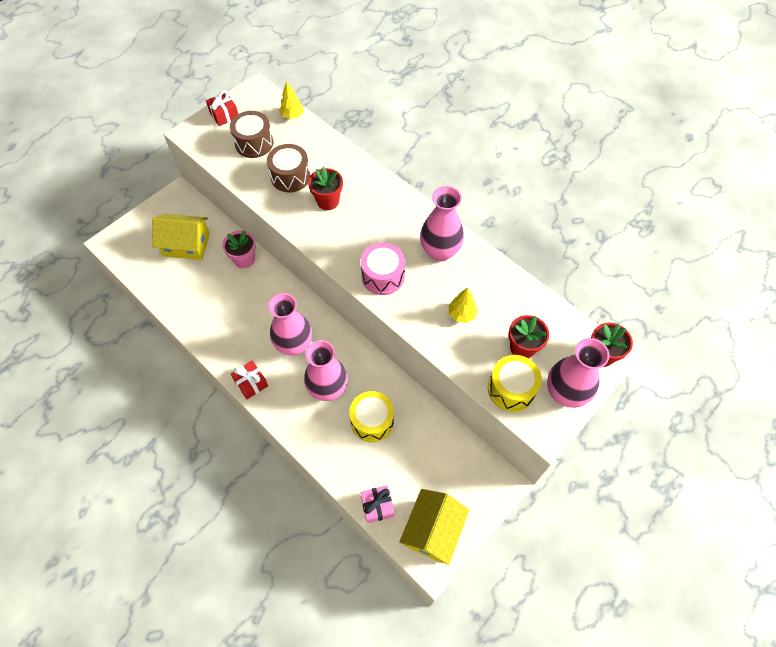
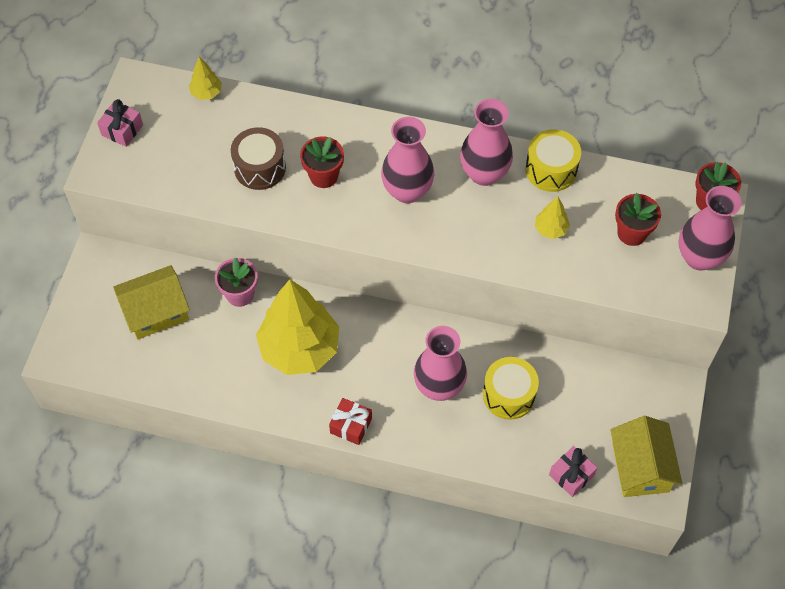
camera: 30 degrees left, 0 degrees up
red gift [206,90,238,126] -> pink gift [97,99,143,147]
brown drum [230,111,273,158] -> none
pink vase [268,293,312,355] -> pink vase moved to [381,117,434,203]
pink drum [361,242,405,295] -> none
yellow drum [488,355,542,412] -> yellow drum moved to [525,129,581,192]
none -> yellow tree [256,279,339,375]

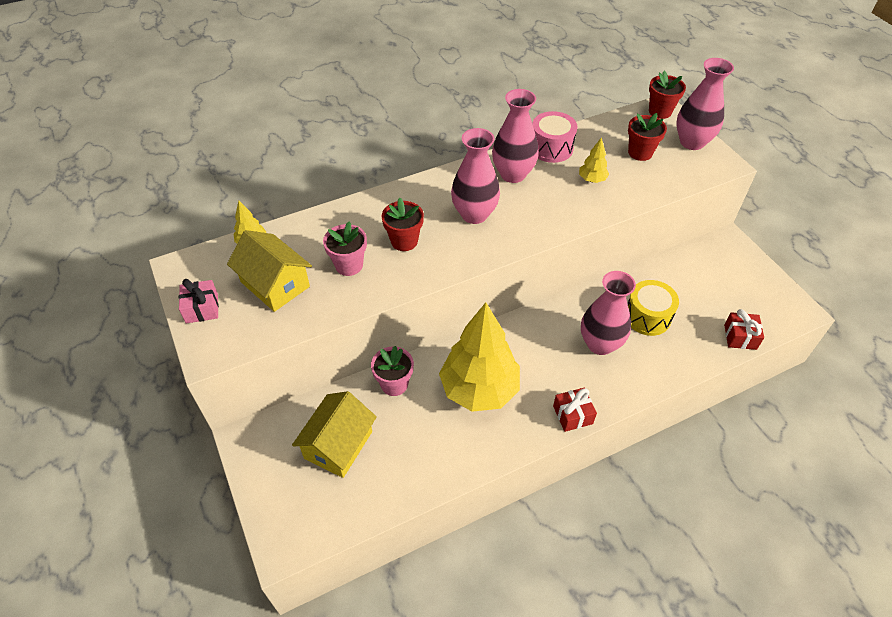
camera: 40 degrees left, 10 degrees down
brown drum [231,127,286,190] -> pink flower pot [323,221,367,276]
yellow drum [525,129,581,192] -> pink drum [532,111,577,163]
pink gift [549,446,597,497] -> red gift [724,309,764,350]
yellow house [610,416,683,497] -> yellow house moved to [227,230,312,312]

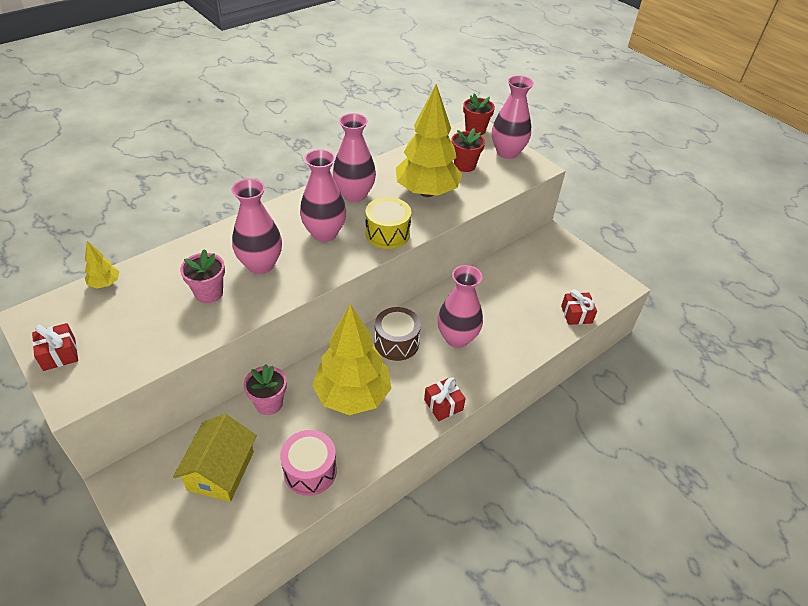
camera: 15 degrees left, 5 degrees down
pink gift [179,279,219,324] -> red gift [32,323,78,371]
yellow house [227,230,312,312] -> none
red flower pot [382,198,424,251] -> pink vase [231,179,282,274]
pink drum [532,111,577,163] -> pink drum moved to [280,430,337,496]
yellow tree [579,137,609,183] -> yellow tree [396,84,463,197], size x2.42
yellow drum [627,280,679,336] -> yellow drum moved to [366,197,411,249]
none -> brown drum [375,307,421,361]

